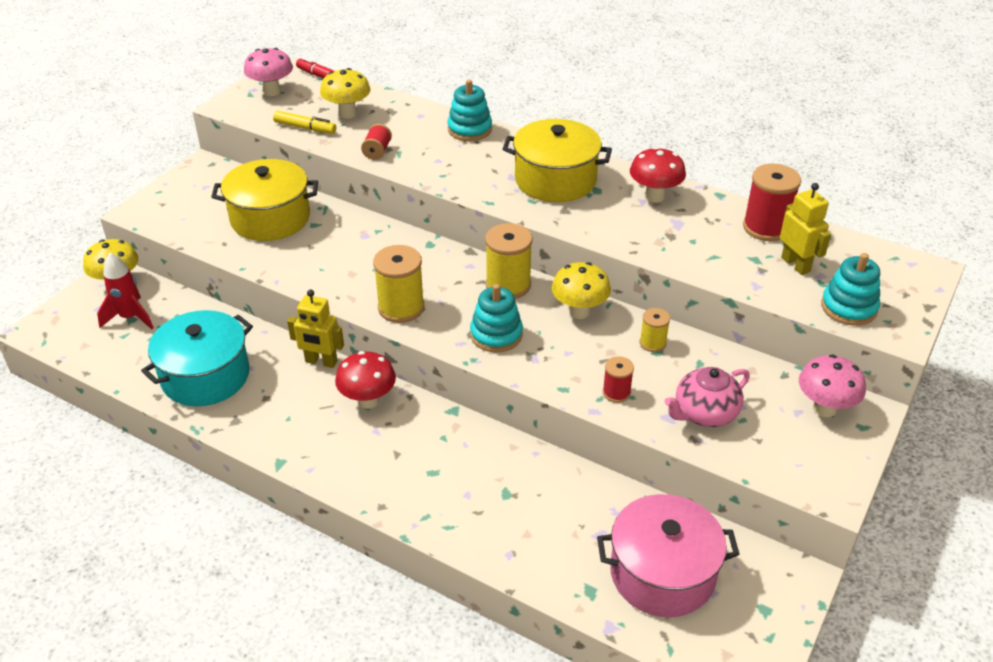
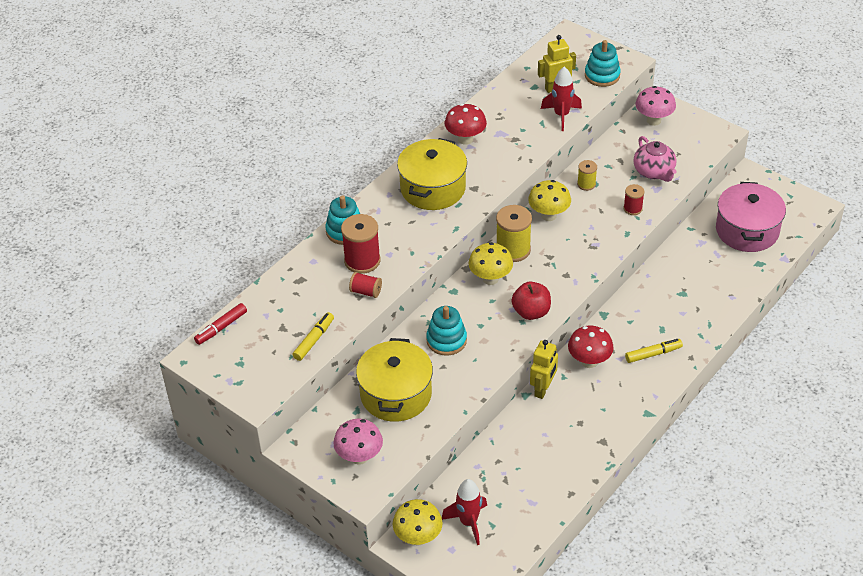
camera: 80 degrees left, 5 degrees up
turquoise pot [141,310,253,406] -> none
pink mushroom [244,48,293,96] -> pink mushroom moved to [333,419,383,465]
yellow mushroom [320,68,370,119] -> yellow mushroom moved to [469,242,513,285]
yellow spool [373,245,425,323] -> red apple [512,282,551,320]
turquoise stacking toy [470,284,523,352] -> turquoise stacking toy moved to [426,306,467,356]
red spool [743,164,801,241] -> red spool moved to [341,214,381,274]
none -> red rocket [541,67,582,131]
none -> yellow marker [625,339,683,363]

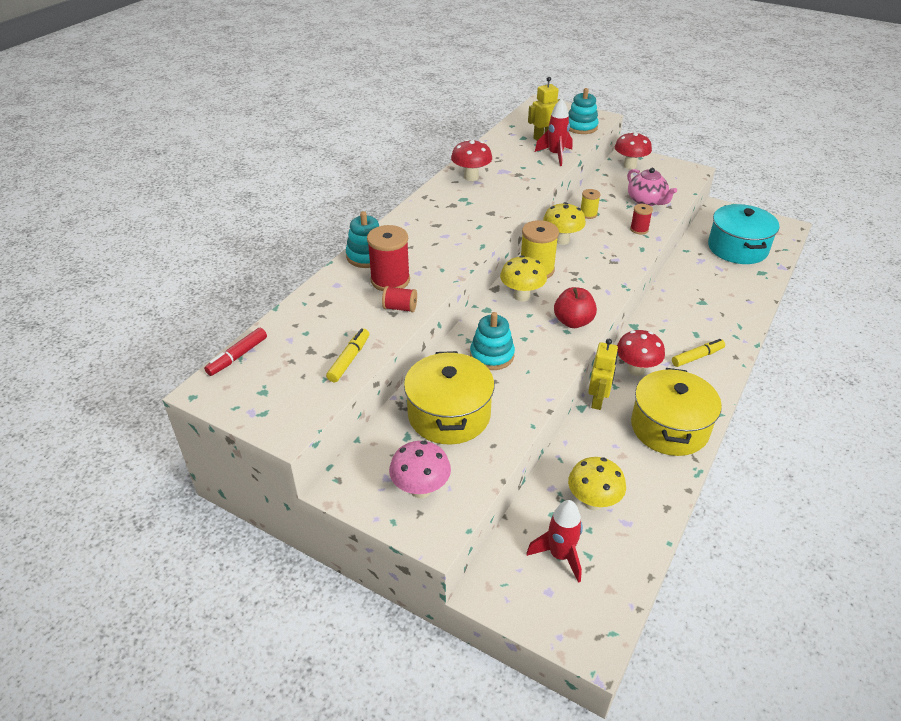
camera: 10 degrees left, 5 degrees down
yellow mushroom [393,499,442,546] -> yellow mushroom moved to [568,457,626,511]
yellow pot [397,138,467,210] -> yellow pot moved to [631,368,722,456]
pink mushroom [636,86,676,126] -> red mushroom [615,132,652,169]
pink pot [716,182,786,252] -> turquoise pot [708,204,779,264]

